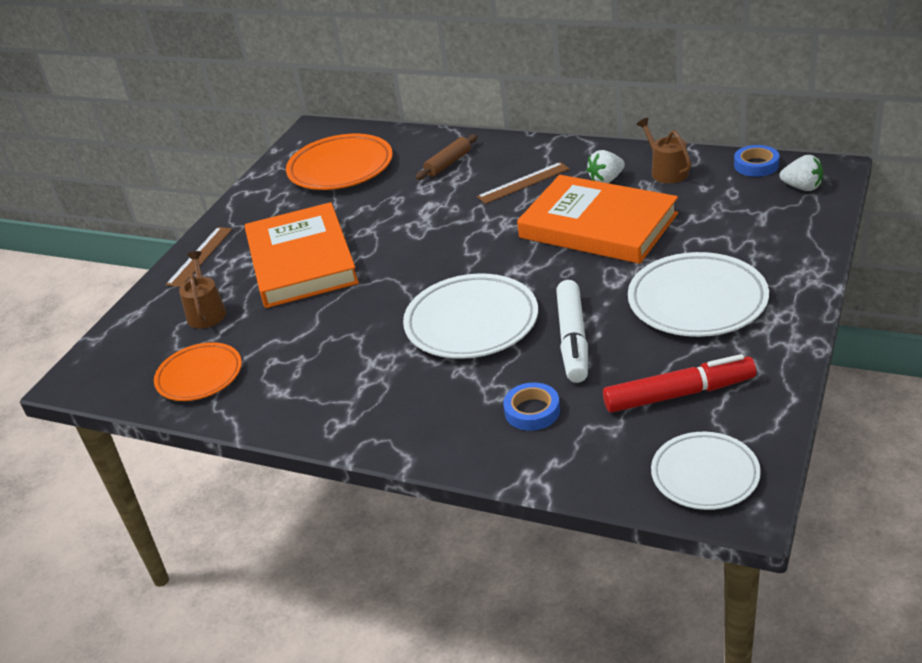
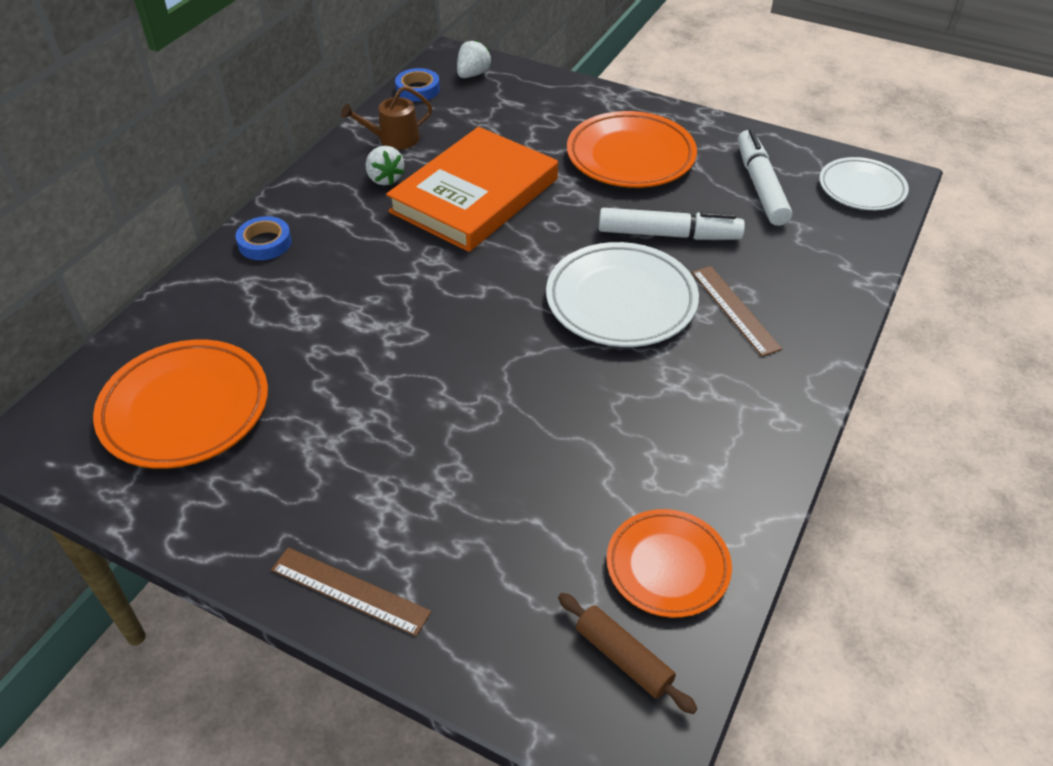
camera: 90 degrees left, 10 degrees up
brown watering can [179,251,226,329] -> none
orange book [245,202,359,308] -> none
brown rolling pin [415,134,478,180] -> brown rolling pin moved to [558,593,698,714]
brown ruler [477,162,570,204] -> brown ruler moved to [692,266,782,357]
blue tape [503,383,560,431] -> blue tape moved to [236,216,292,260]
red marker [603,354,756,413] -> white marker [738,129,792,226]
white plate [628,252,769,337] -> orange plate [567,111,697,188]

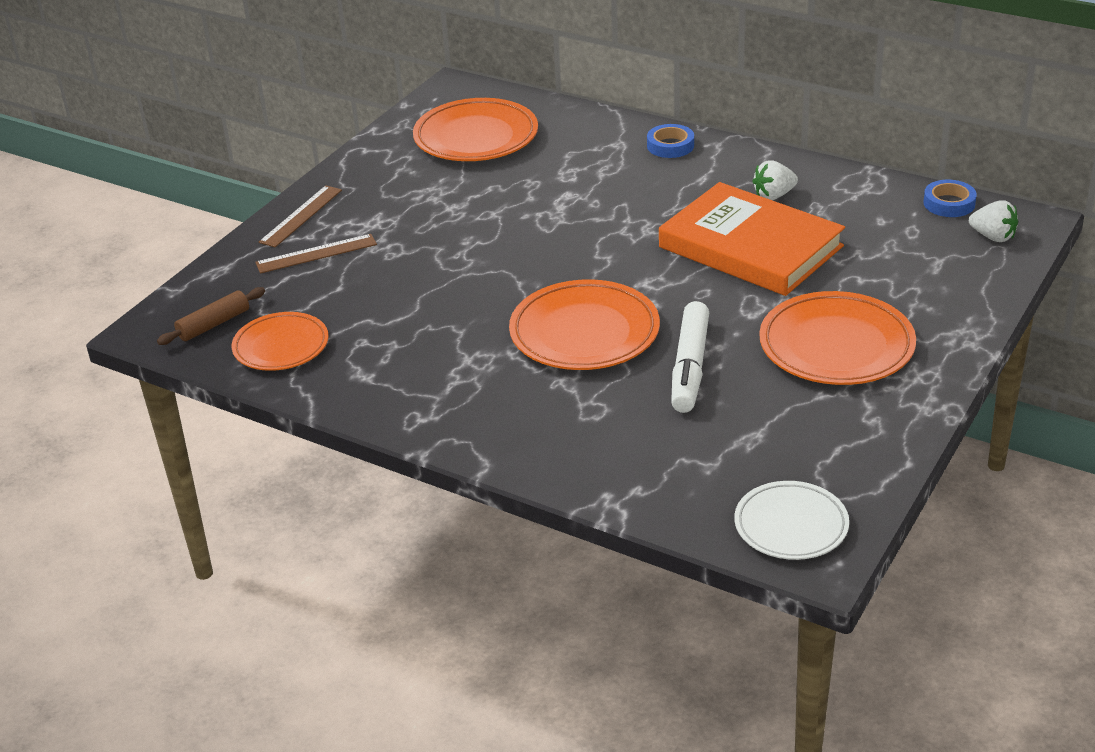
camera: 95 degrees right, 10 degrees down
brown watering can [341,86,432,150] -> none
white plate [546,242,699,347] -> orange plate [509,279,660,370]
brown ruler [692,266,782,357] -> brown ruler moved to [255,234,377,274]
white marker [738,129,792,226] -> none

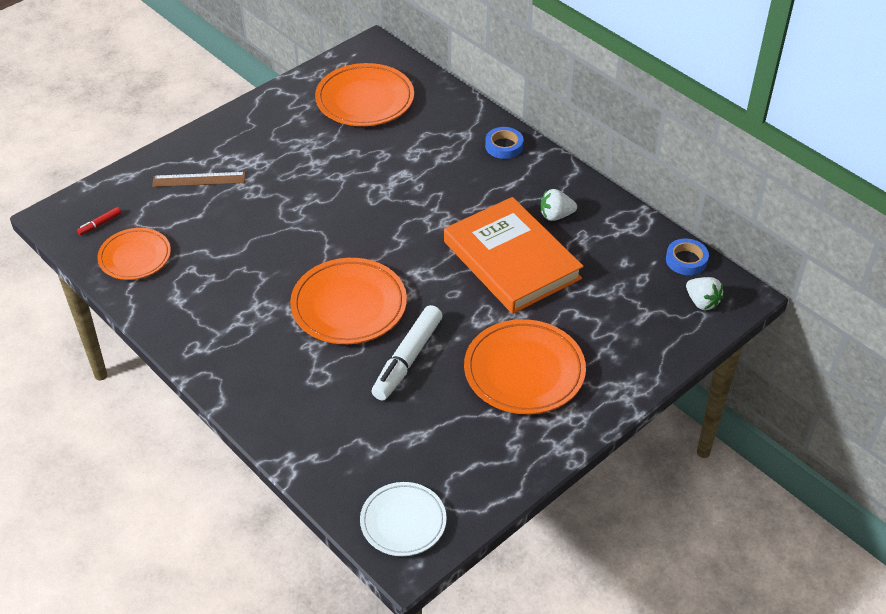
camera: 15 degrees right, 10 degrees up
brown rolling pin [157,287,265,345] -> red marker [77,207,121,235]
brown ruler [259,185,342,247] -> none

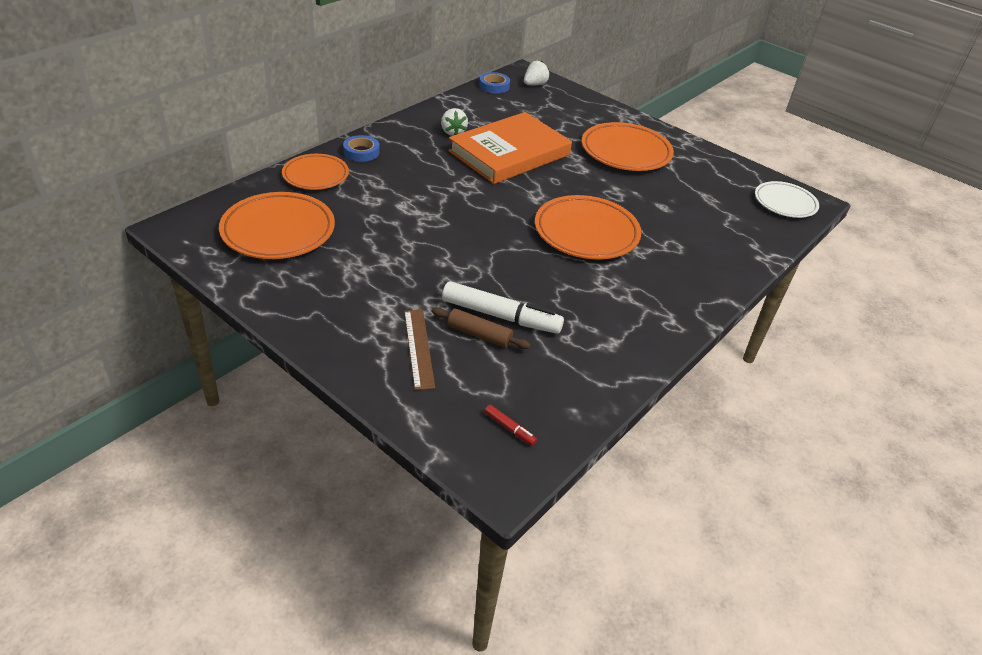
camera: 100 degrees left, 5 degrees down
orange plate [97,228,171,280] -> orange plate moved to [282,154,349,190]
white marker [371,305,443,400] -> white marker moved to [442,281,564,334]
none -> brown rolling pin [432,307,531,349]

